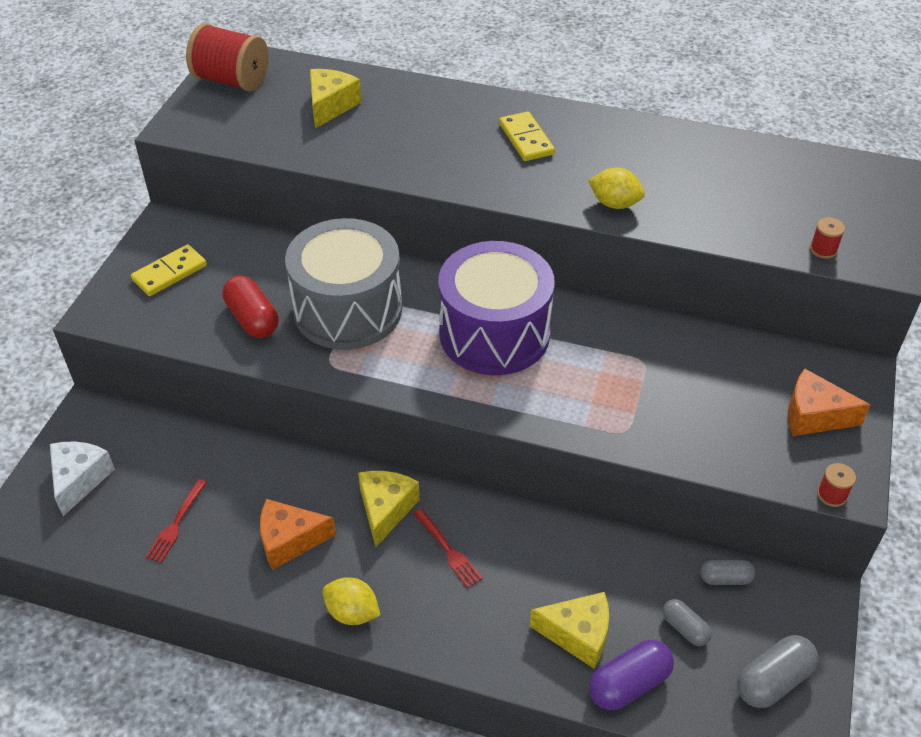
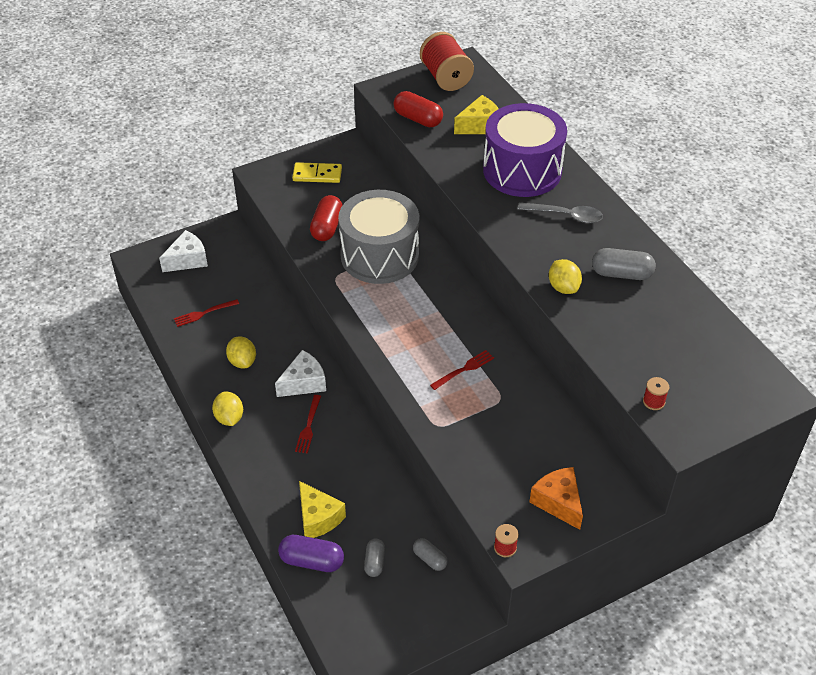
camera: 45 degrees right, 0 degrees up
orange cheese [260,499,336,570] -> yellow lemon [226,336,256,368]
yellow cheese [358,471,420,547] -> white cheese [275,350,326,397]
purple drum [438,241,555,375] -> purple drum moved to [483,103,567,197]
yellow domino [499,111,555,161] -> grey spoon [518,202,603,223]
grey capsule [737,635,818,708] -> grey capsule moved to [592,248,656,280]
none -> red capsule [394,91,443,127]
none -> red fork [430,350,494,390]

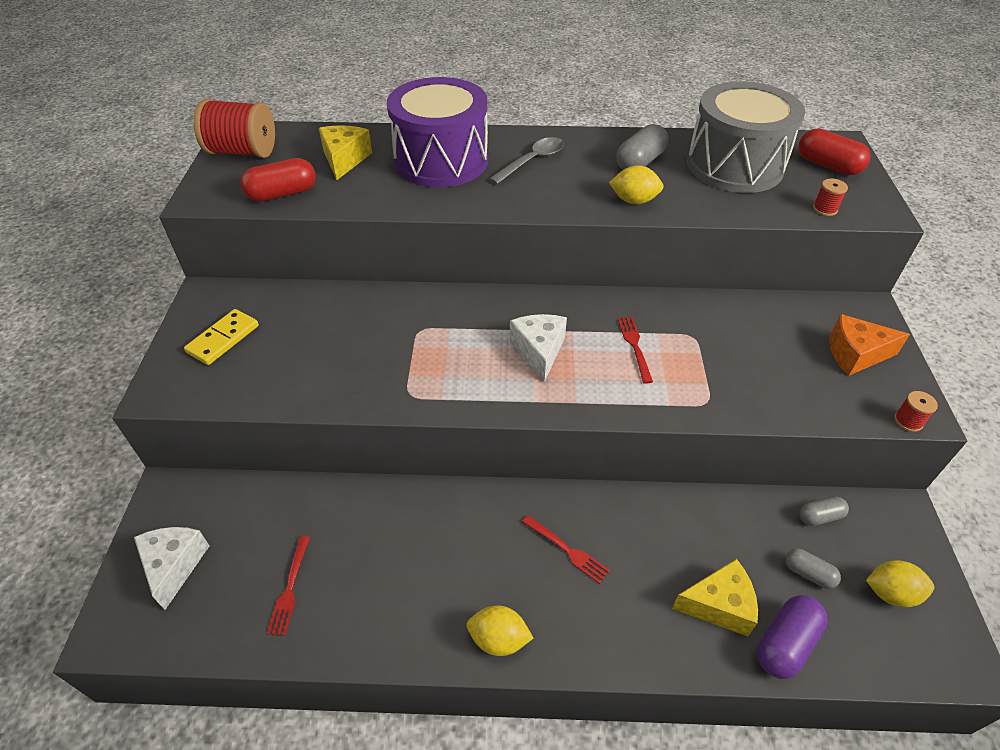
camera: 60 degrees left, 0 degrees up
yellow lemon [226,336,256,368] -> yellow lemon moved to [866,560,934,608]
white cheese [275,350,326,397] -> white cheese moved to [510,314,567,382]
red capsule [310,195,343,241] -> red capsule moved to [799,128,871,175]
grey drum [338,190,419,284] -> grey drum moved to [687,81,805,193]

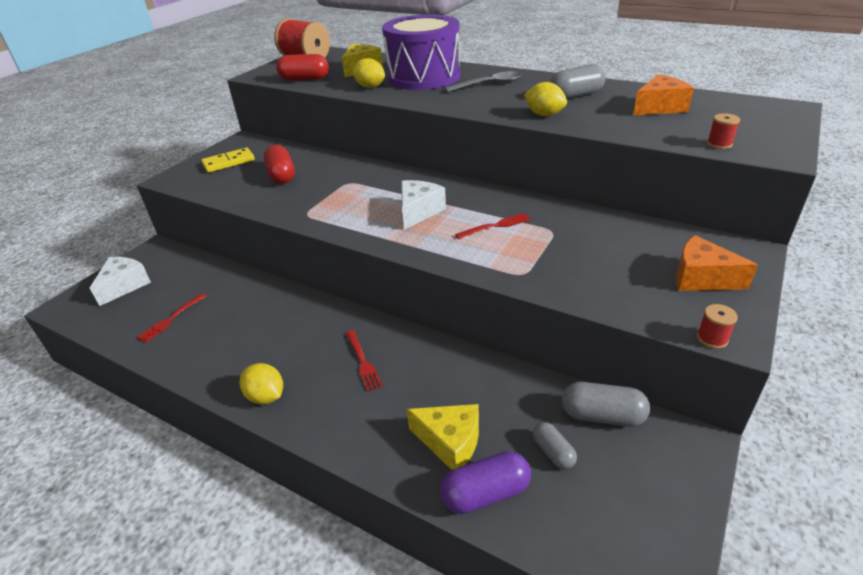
camera: 30 degrees right, 10 degrees down
red fork [618,317,653,384] -> red fork turned 45 degrees clockwise [455,213,531,239]
grey drum [687,81,805,193] -> orange cheese [633,74,694,115]
red capsule [799,128,871,175] -> red capsule moved to [264,145,295,184]
grey capsule [799,496,849,526] -> grey capsule [562,382,650,427], size x1.63
yellow lemon [866,560,934,608] -> yellow lemon moved to [353,58,385,88]

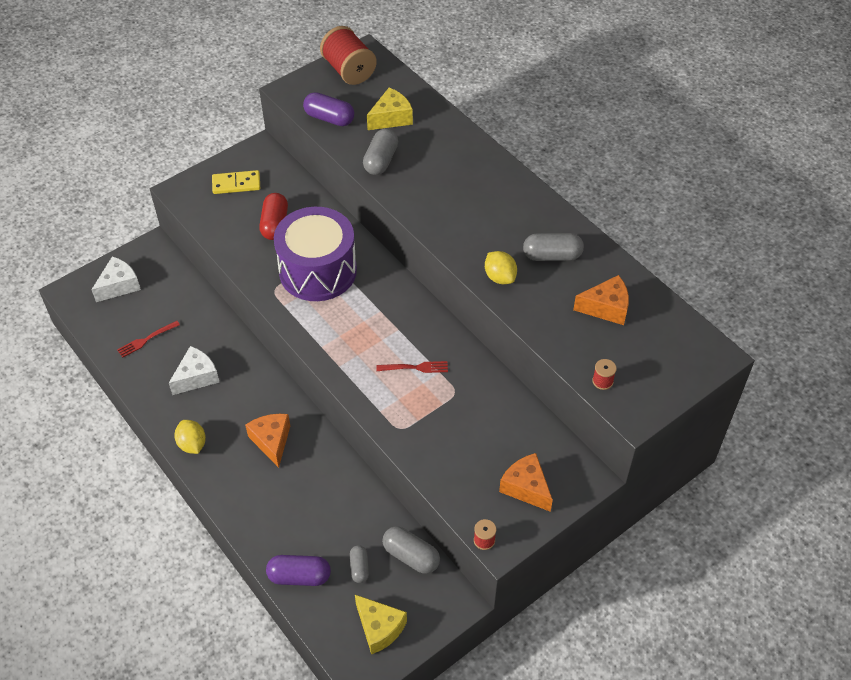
camera: 20 degrees right, 15 degrees up
red capsule [276,54,329,81] -> purple capsule [303,92,354,126]
red fork [346,330,383,391] -> orange cheese [245,414,290,468]
yellow lemon [353,58,385,88] -> grey capsule [363,128,398,175]
purple drum [382,15,460,90] -> purple drum moved to [274,207,357,301]
white cheese [401,180,446,230] -> white cheese moved to [169,346,219,395]
yellow cheese [407,404,479,470] -> yellow cheese moved to [355,595,407,655]
grey spoon [445,71,522,92] -> none

